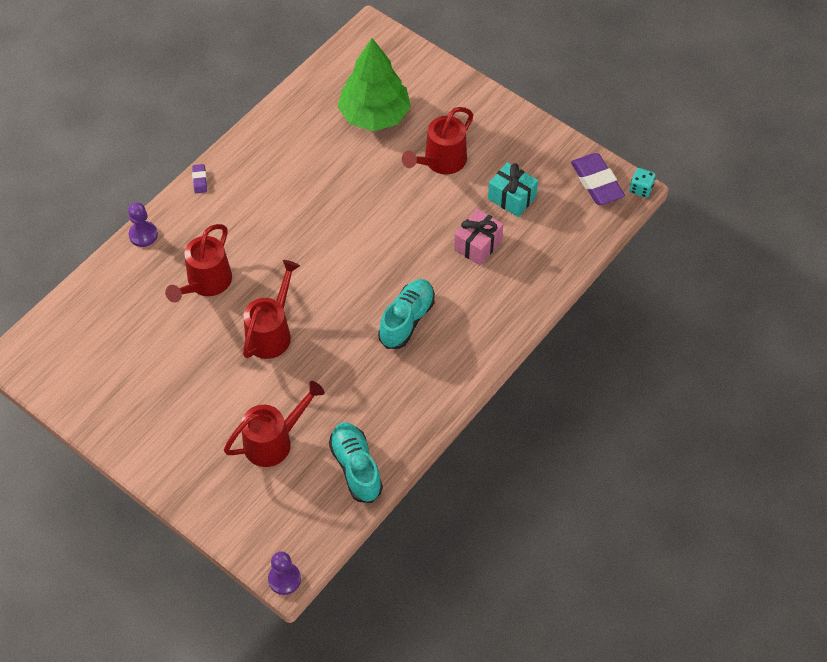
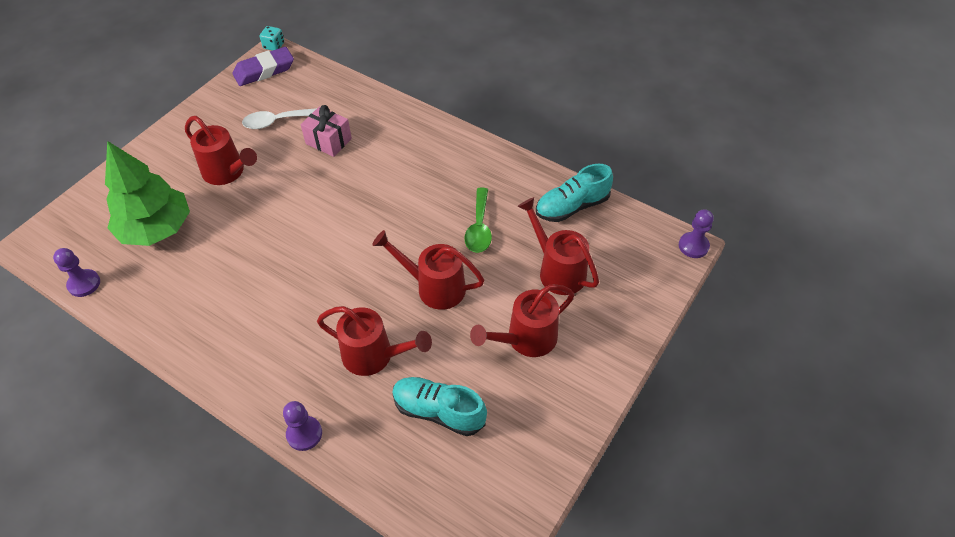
camera: 95 degrees left, 5 degrees down
purple eraser [192,164,207,193] -> none
turquoise shoe [378,279,435,349] -> turquoise shoe moved to [392,377,487,436]
turquoise gift [488,162,538,217] -> white spoon [242,108,317,129]
none -> purple pawn [53,248,100,297]
none -> green spoon [464,188,492,253]
none -> red watering can [470,284,574,357]

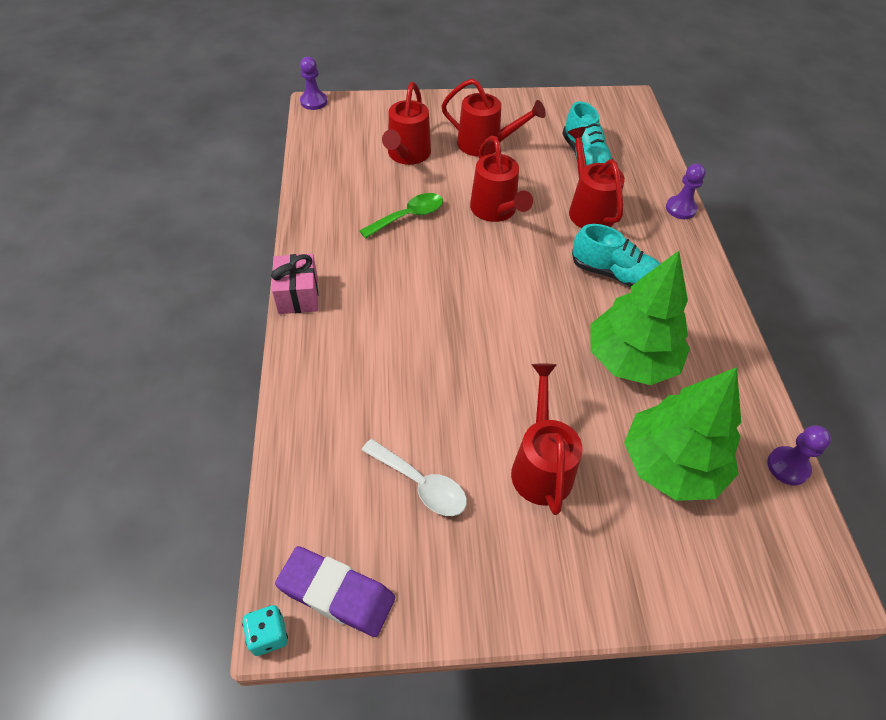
camera: 130 degrees left, 0 degrees up
pink gift [301,105,352,157] -> pink gift moved to [271,254,318,314]
turquoise shoe [536,164,613,222] -> turquoise shoe moved to [572,224,661,287]
none -> green tree [590,251,690,385]

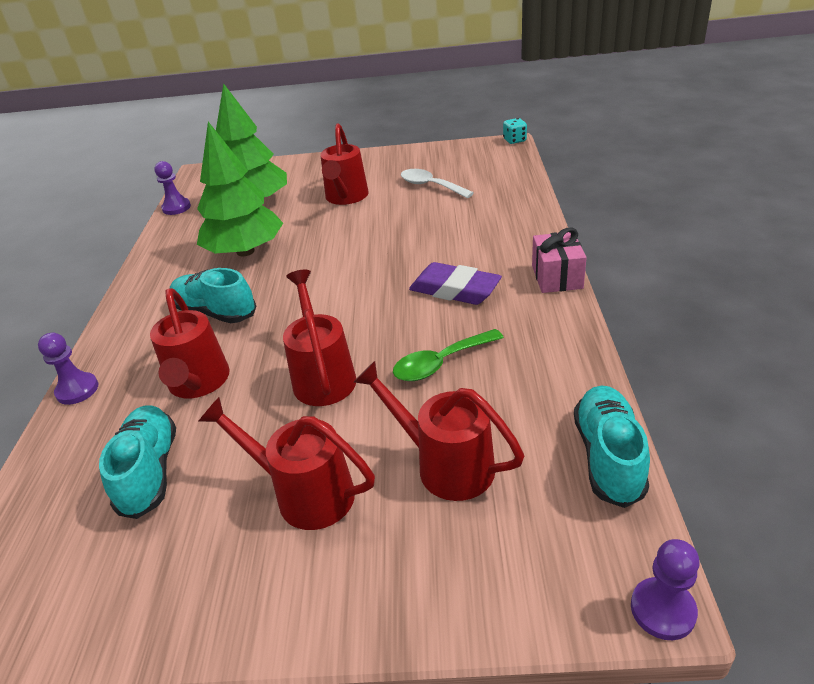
camera: 170 degrees left, 15 degrees down
purple eraser [275,546,395,637] -> purple eraser moved to [409,262,502,305]
red watering can [382,82,431,165] -> red watering can turned 75 degrees counterclockwise [354,361,524,501]
none -> turquoise shoe [574,385,650,508]

